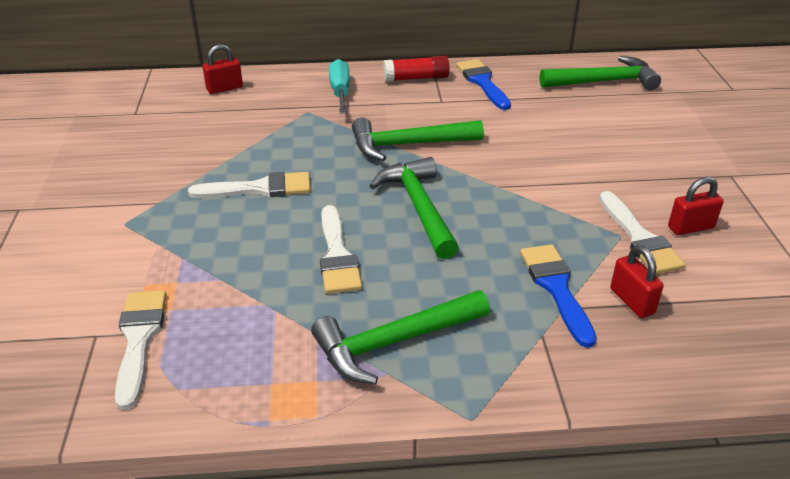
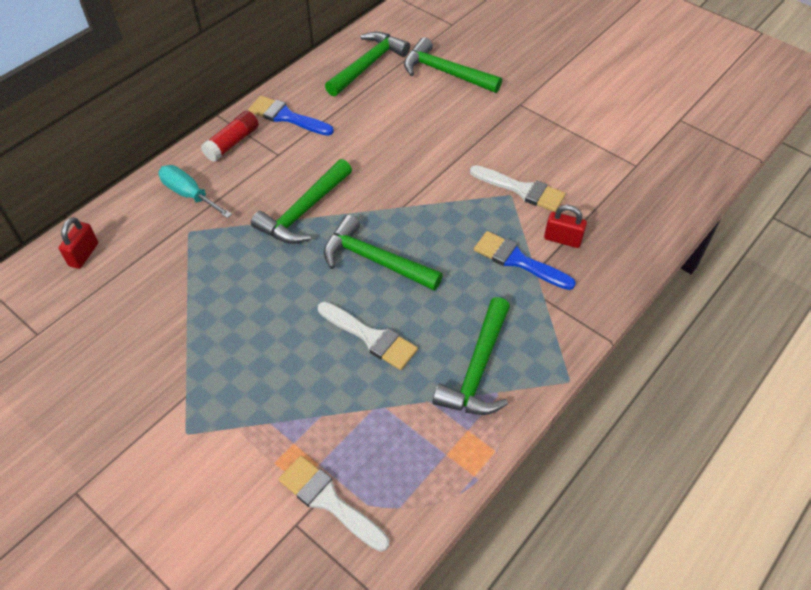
camera: 45 degrees left, 15 degrees up
white brush [188,172,311,198] -> none
red padlock [668,177,724,235] -> none
none -> green hammer [404,37,502,93]

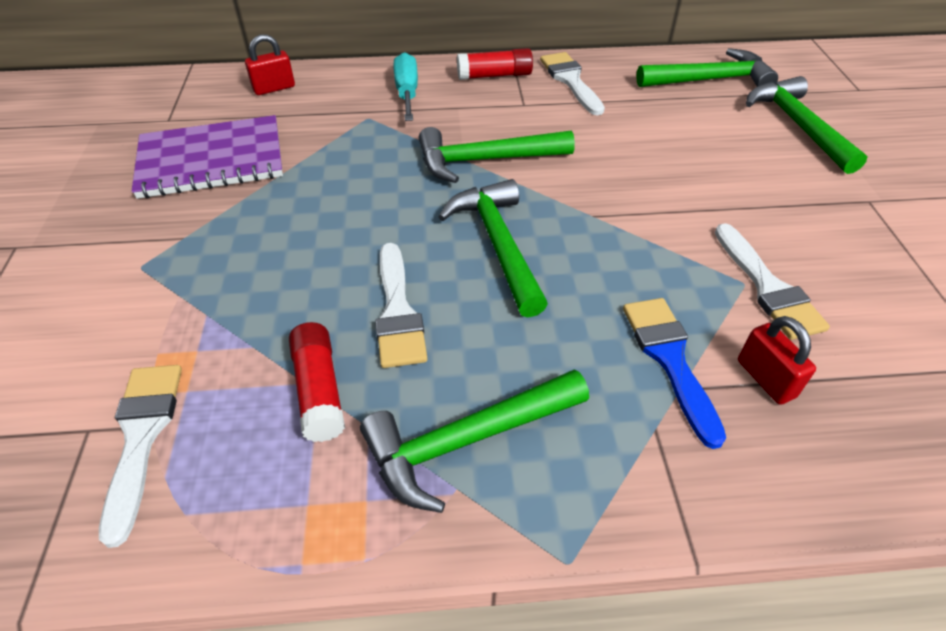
camera: 45 degrees right, 5 degrees down
blue brush [248,96,334,136] -> white brush [540,52,605,115]
none -> purple notebook [132,115,283,199]
none -> red glue stick [289,322,345,442]

